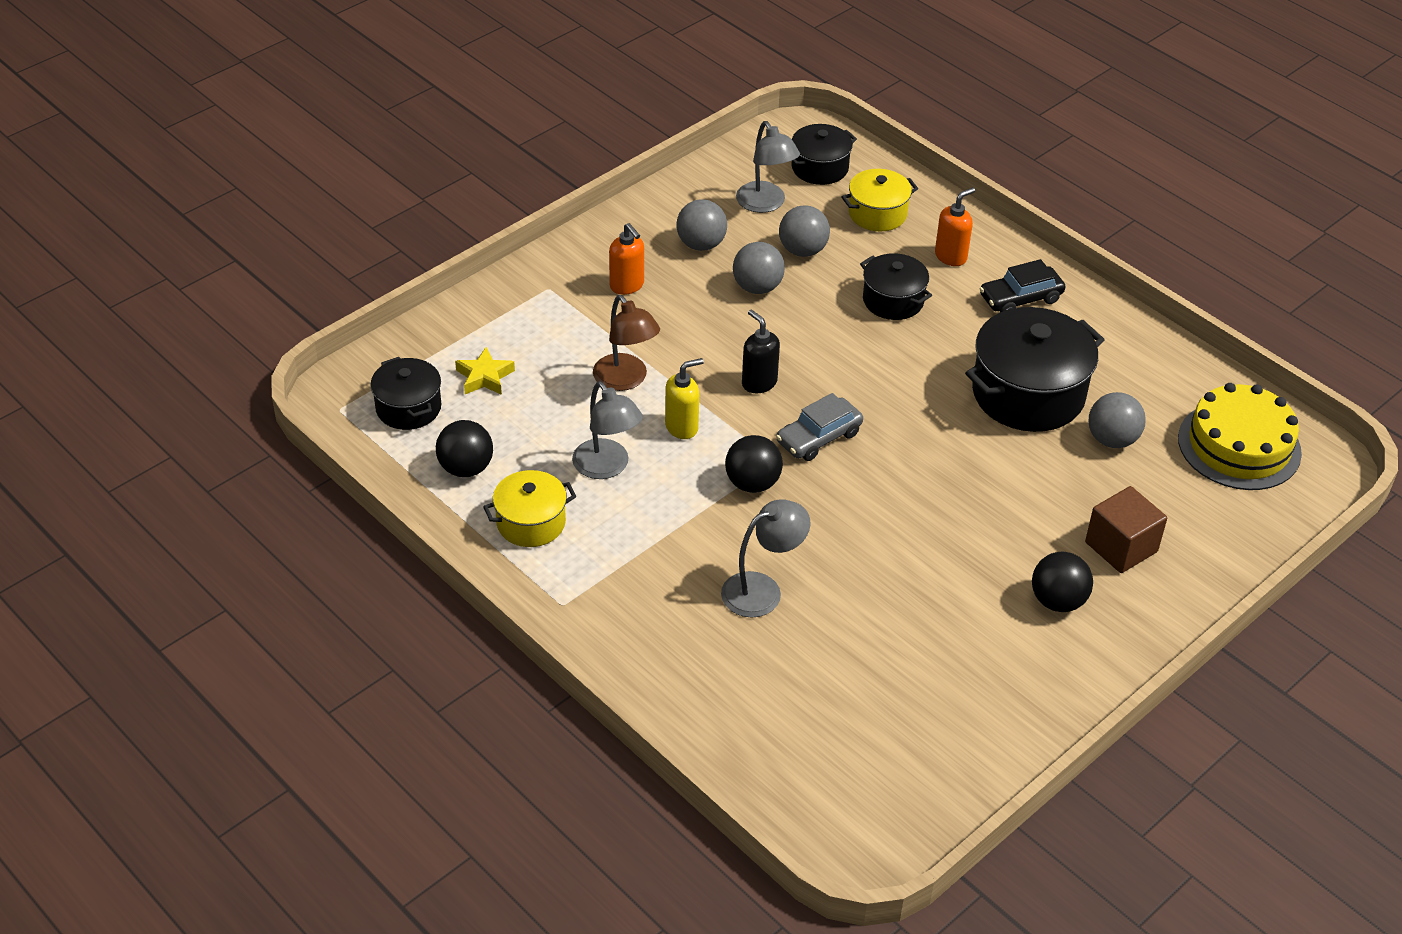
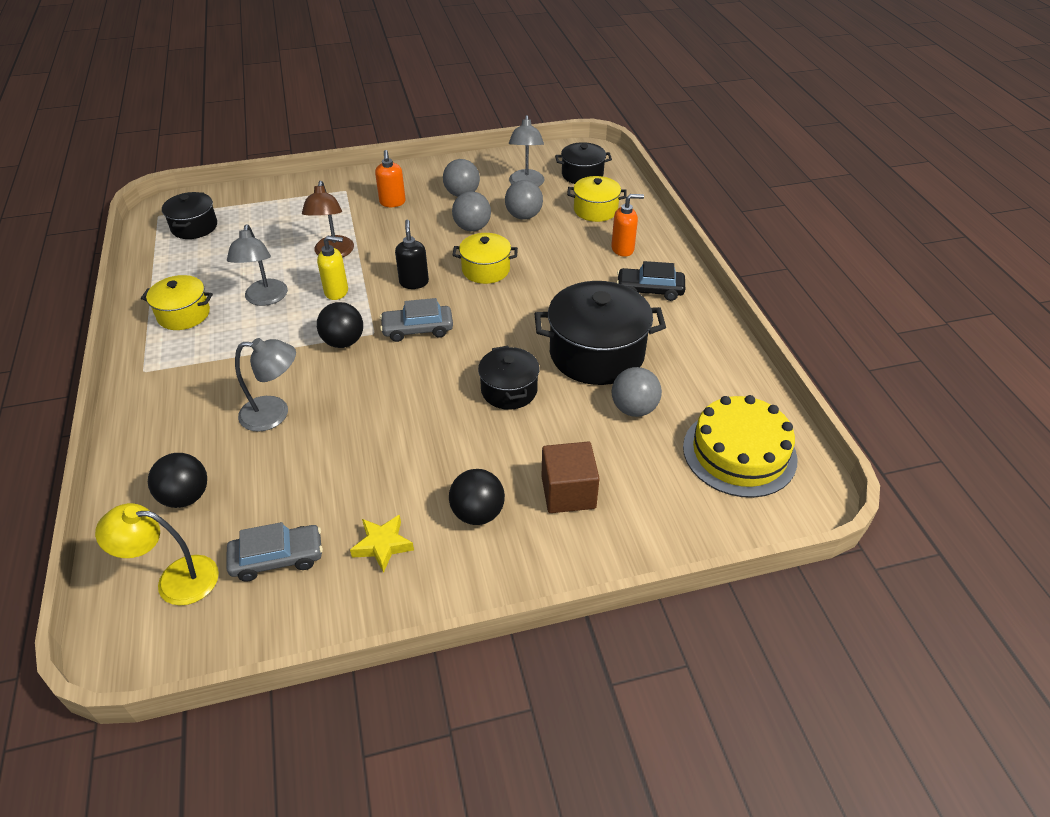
camera: 30 degrees right, 0 degrees up
black ball [436,420,493,477] -> black ball moved to [148,453,207,508]
yellow star [455,347,515,395] -> yellow star moved to [350,515,414,573]
black pot [860,253,932,320] -> black pot moved to [478,346,540,410]
none -> yellow lamp [95,503,219,605]
none -> grey car [226,522,323,582]
none -> yellow pot [453,233,518,284]

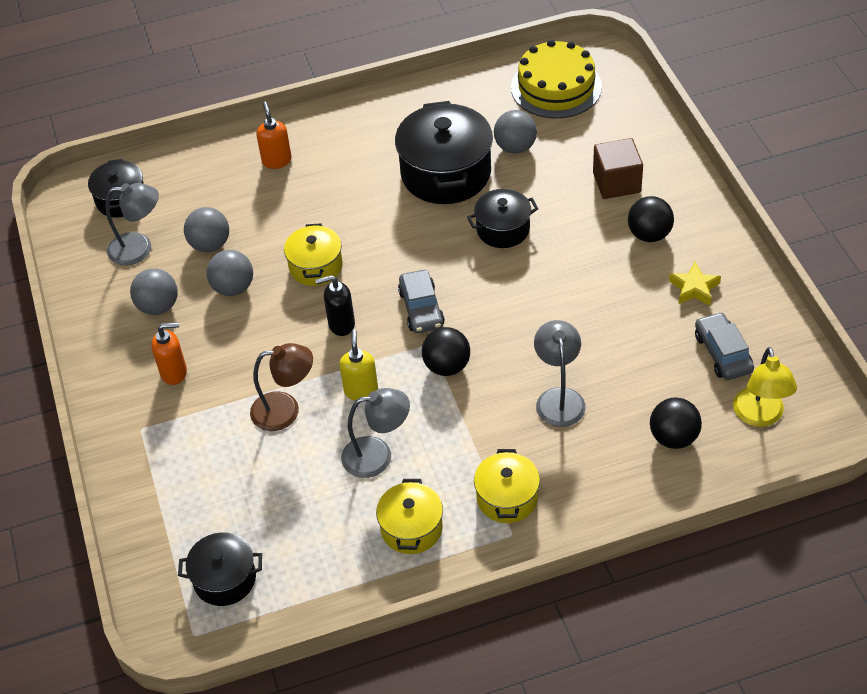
camera: 90 degrees left, 5 degrees up
yellow pot [567,176,627,222] -> yellow pot moved to [474,449,540,523]
black car [617,261,685,301] -> none

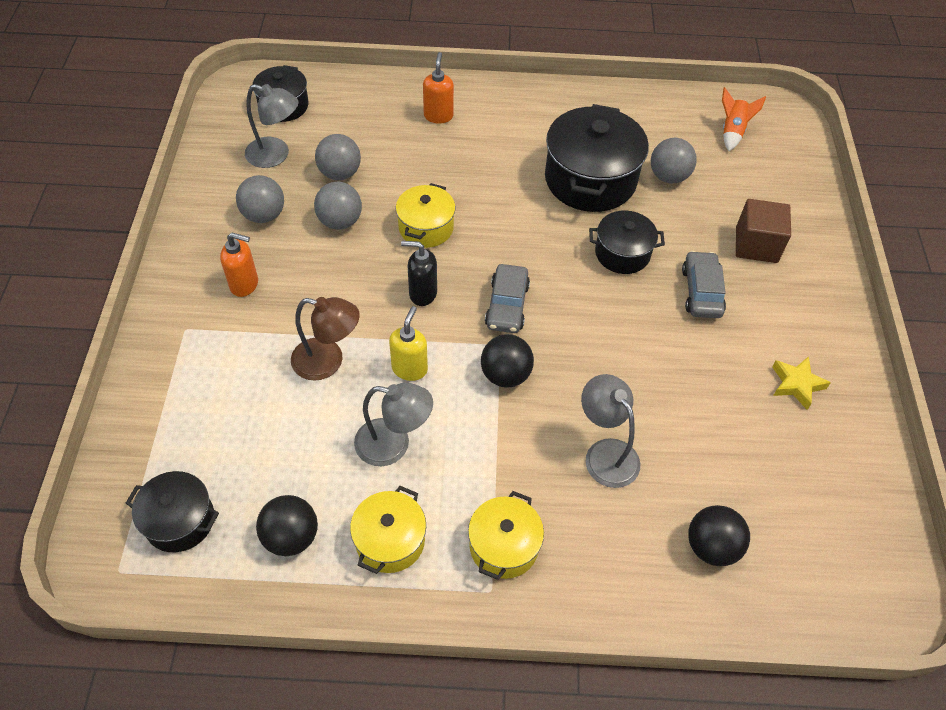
camera: 15 degrees right, 5 degrees up
yellow cake [511,40,602,119] -> orange rocket [722,87,766,151]
grey lamp [534,320,586,427] -> grey lamp turned 45 degrees counterclockwise [581,374,640,488]
black ball [628,196,674,242] -> black ball moved to [256,495,318,556]
grey car [695,312,754,380] -> grey car moved to [682,251,726,318]
yellow lamp [733,347,797,427] -> none

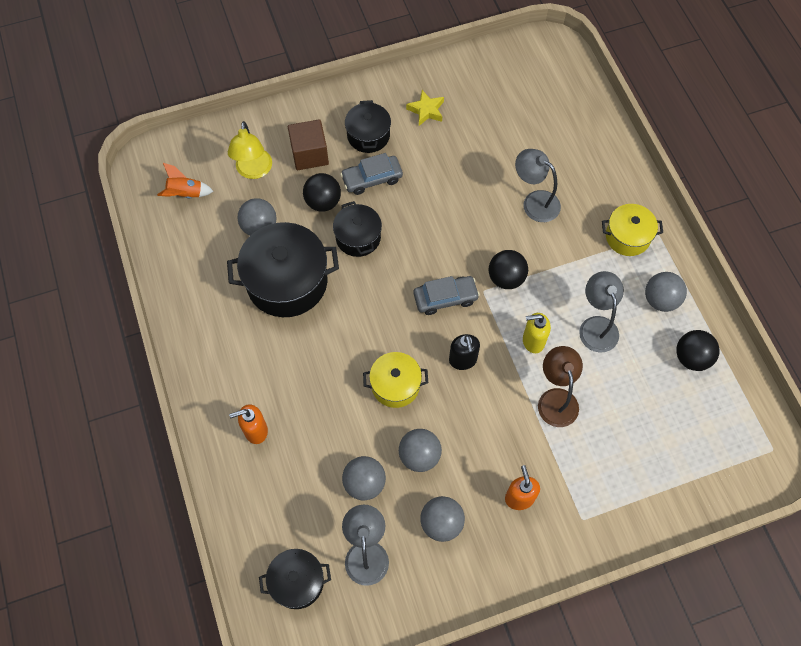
camera: 110 degrees left, 10 degrees up
black pot [126,471,219,552] -> black pot moved to [345,100,391,153]
yellow pot [350,486,426,574] -> grey ball [645,272,687,312]
grey lamp [581,374,640,488] -> grey lamp turned 90 degrees clockwise [515,149,561,222]
black ball [688,505,750,566] -> black ball moved to [303,173,341,212]
none -> yellow lamp [228,121,272,179]

